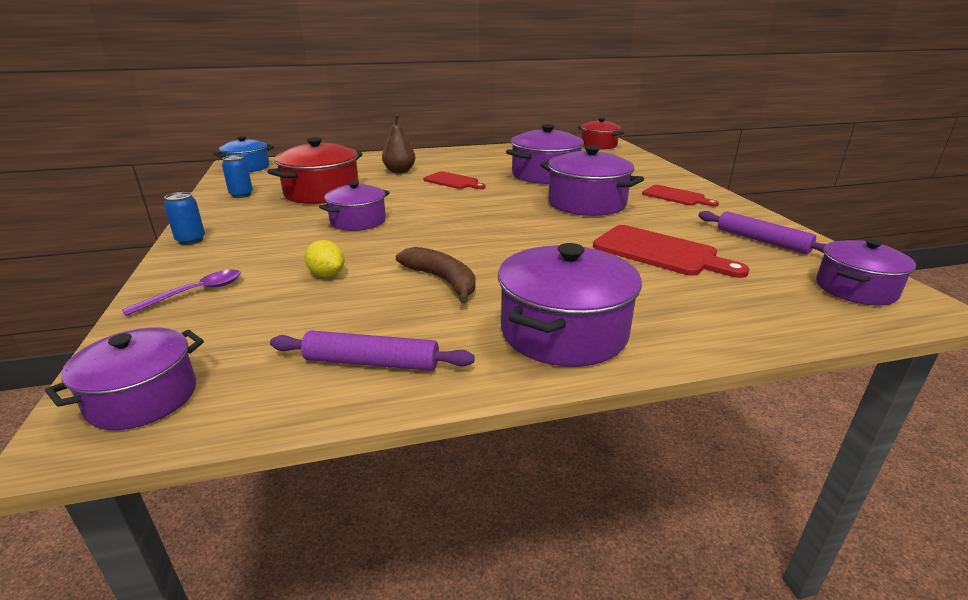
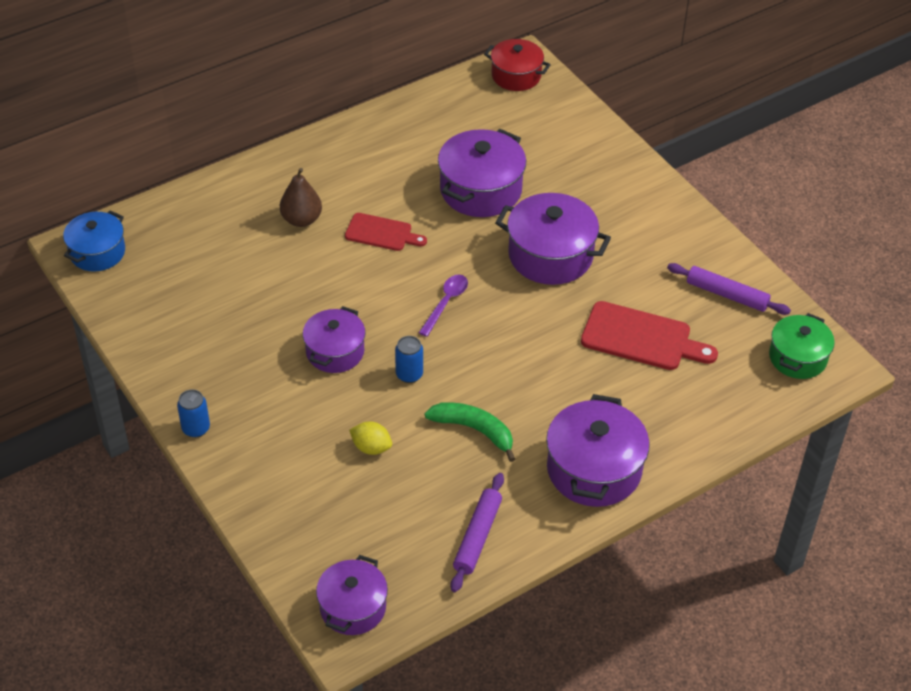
camera: 20 degrees left, 20 degrees up
purple spoon [122,270,241,316] -> purple spoon moved to [419,275,468,337]
blue can [222,155,253,198] -> blue can moved to [395,336,423,383]
red pot [267,137,363,204] -> none
purple rolling pin [270,330,475,371] -> purple rolling pin turned 60 degrees counterclockwise [450,473,504,592]
brown banana [396,247,476,303] -> green banana [425,402,515,462]
red cutting board [642,185,719,207] -> none
purple pot [816,239,916,305] -> green pot [769,313,835,379]

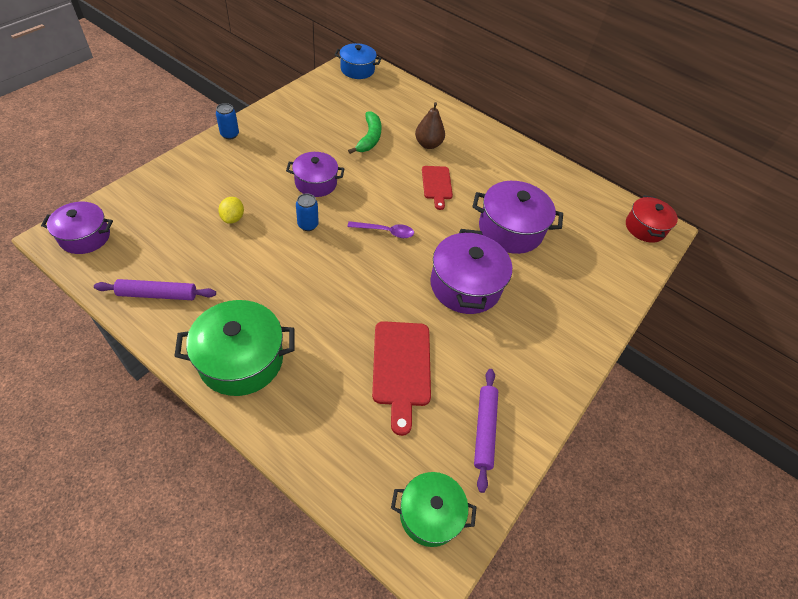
camera: 65 degrees right, 5 degrees up
green banana [425,402,515,462] -> green banana moved to [348,111,382,154]
purple pot [546,394,650,507] -> green pot [174,300,294,396]

